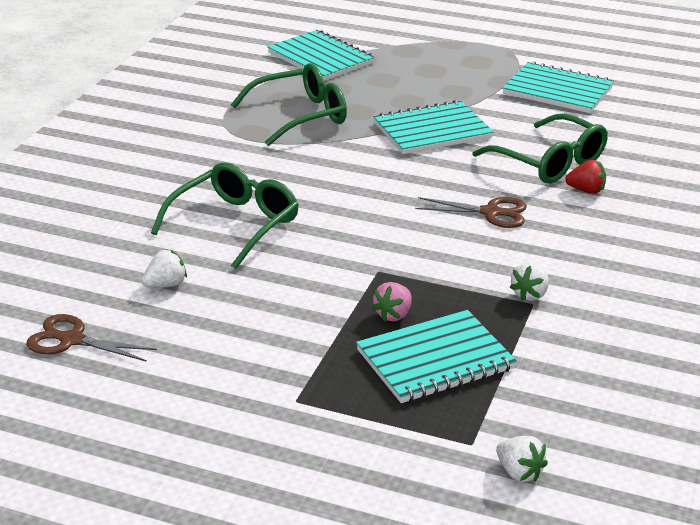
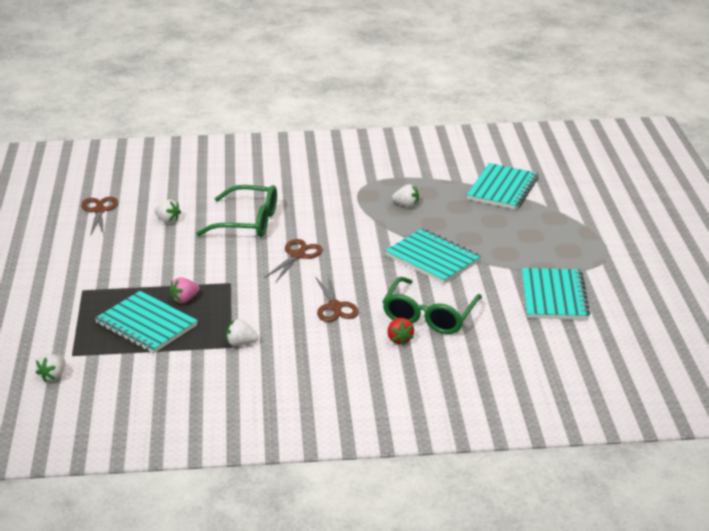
camera: 65 degrees right, 0 degrees up
green glasses [231,63,347,146] -> white strawberry [392,184,419,207]
pink strawberry [371,282,412,322] -> pink strawberry turned 45 degrees counterclockwise [170,278,200,303]
none -> brown scissors [264,239,323,282]

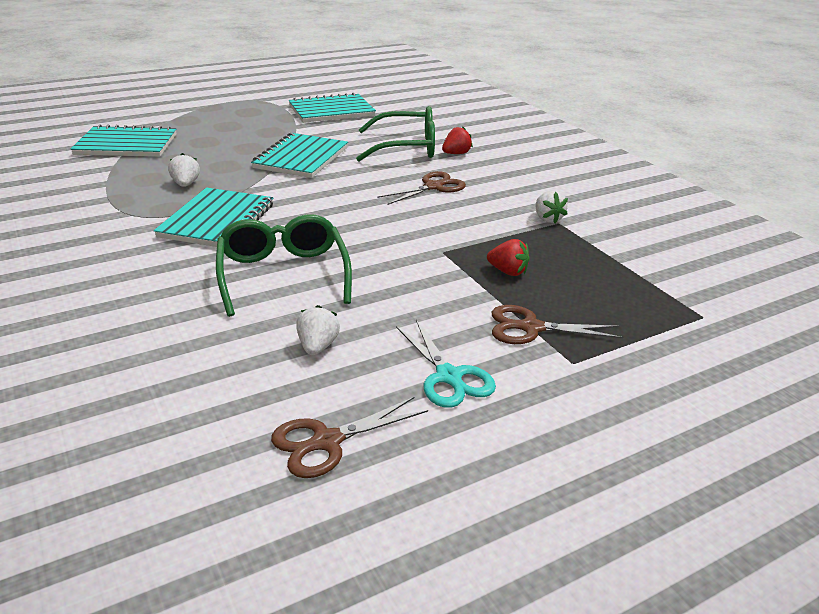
camera: 115 degrees left, 0 degrees up
white strawberry [36,354,65,382] -> none
turquoise notebook [95,291,198,354] -> turquoise notebook moved to [154,187,273,247]
pink strawberry [170,278,200,303] -> red strawberry [487,239,530,276]
brown scissors [264,239,323,282] -> brown scissors moved to [492,305,624,344]
none -> turquoise scissors [396,320,496,408]

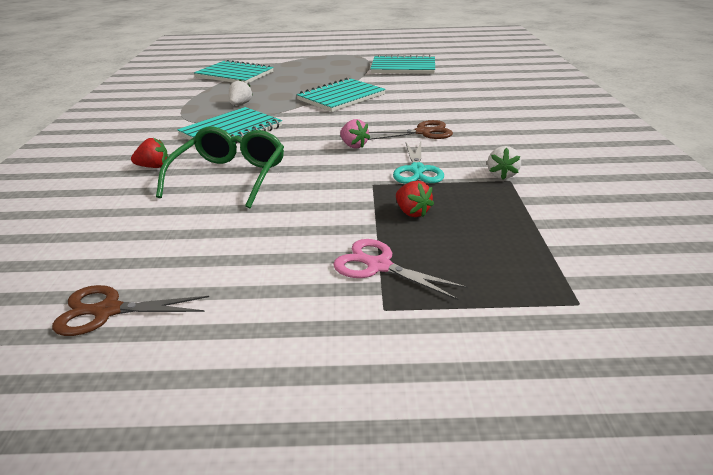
camera: 30 degrees right, 0 degrees up
white strawberry [296,305,340,356] -> none
green glasses [356,106,435,161] -> none
turquoise scissors [396,320,496,408] -> turquoise scissors moved to [393,142,444,184]
red strawberry [442,126,473,154] -> red strawberry moved to [131,138,168,168]
brown scissors [492,305,624,344] -> pink scissors [333,239,468,300]
none -> pink strawberry [340,119,370,149]

